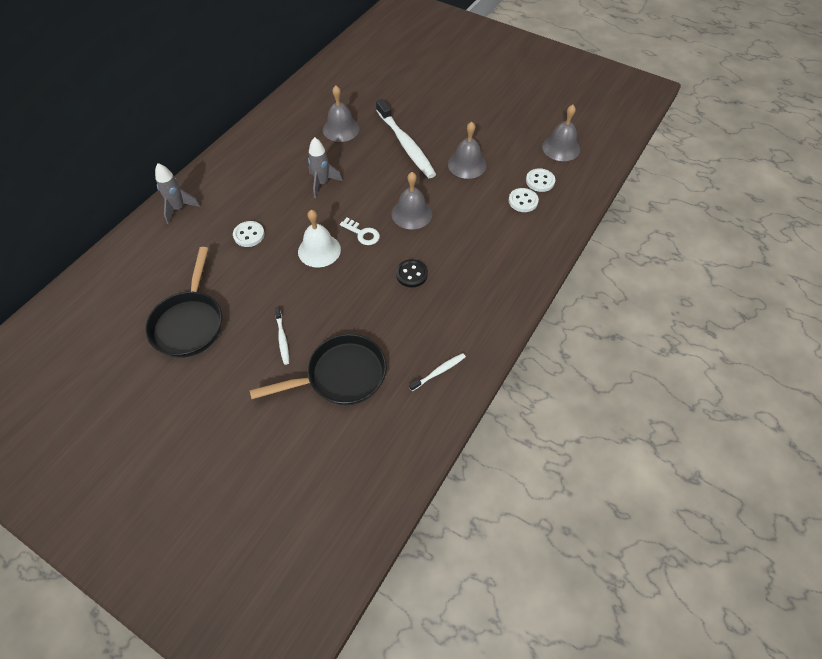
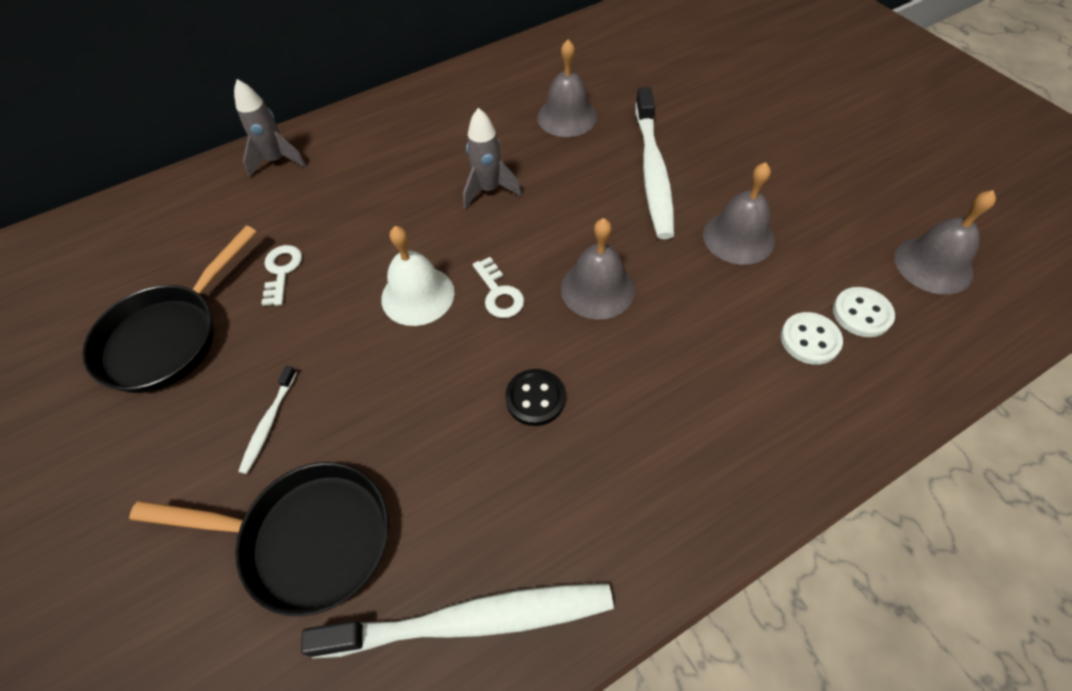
camera: 30 degrees right, 0 degrees up
white button [233,221,265,247] -> none
white toothbrush [409,353,466,391] -> white toothbrush [301,583,614,659], size x2.18
none -> white key [261,245,302,306]

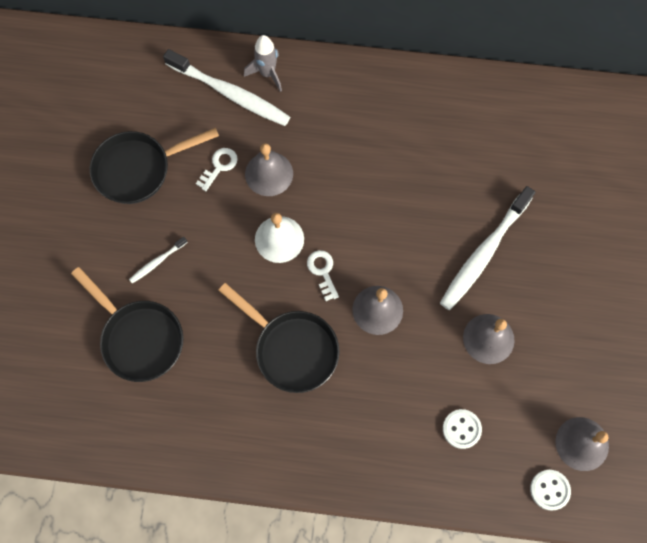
camera: 35 degrees right, 15 degrees up
white toothbrush [301,583,614,659] -> white toothbrush moved to [163,49,290,126]
grey rocket [463,108,522,209] -> none
white key [473,257,524,318] -> white key turned 150 degrees clockwise [307,250,339,301]
black button [505,369,565,426] -> black pan [218,283,340,393]
grey bell [537,40,597,137] -> grey bell moved to [245,143,293,196]
white button [833,287,895,337] -> white button moved to [530,470,571,511]

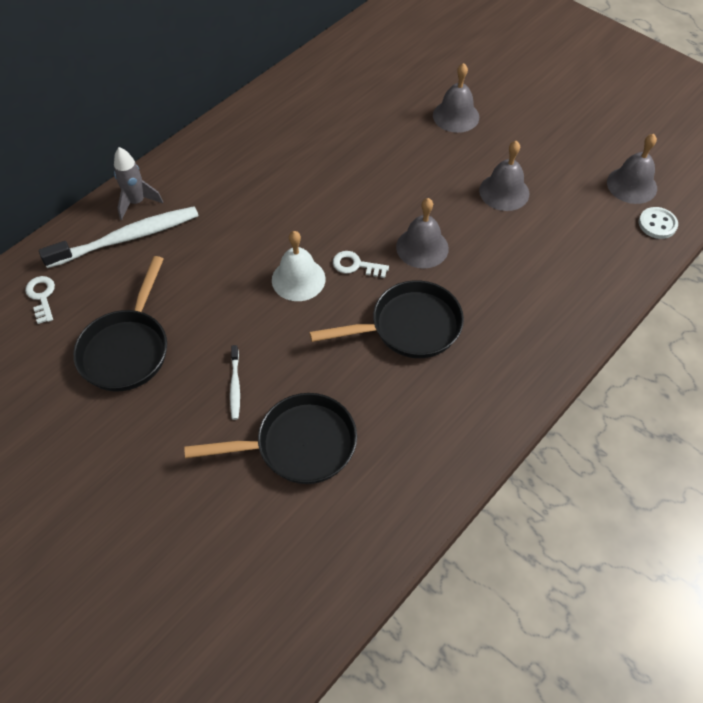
camera: 55 degrees left, 15 degrees down
white key [196,148,238,191] -> white key moved to [25,276,55,324]
grey bell [245,143,293,196] -> grey bell moved to [433,63,479,133]
white toothbrush [440,186,535,310] -> none
white button [443,409,482,449] -> none

